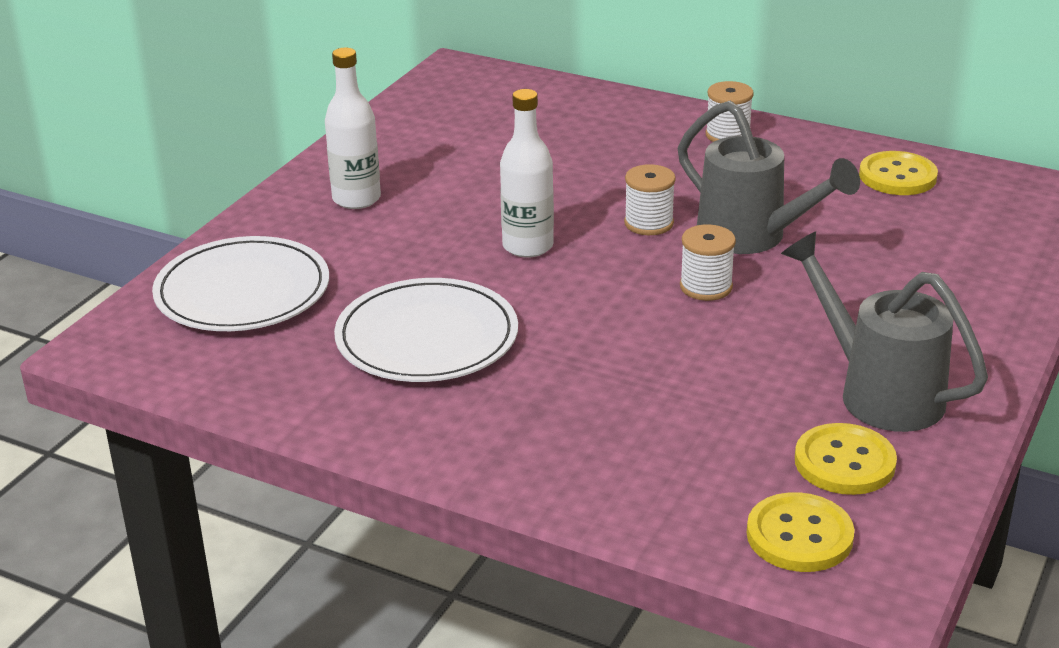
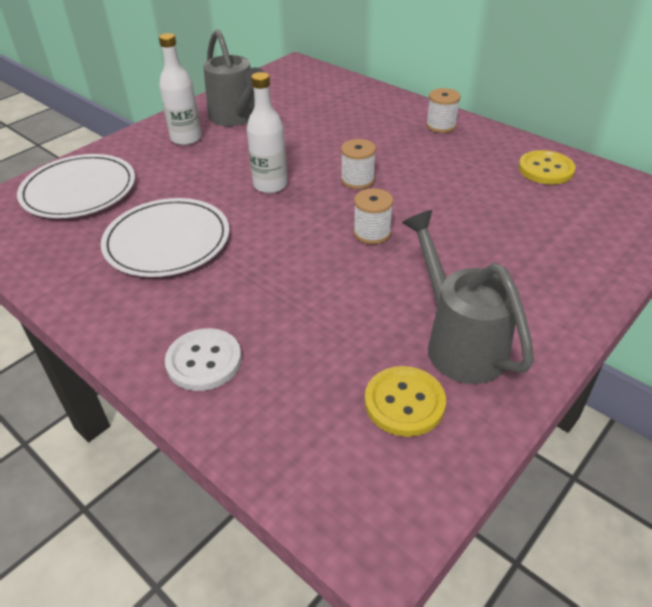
camera: 15 degrees right, 10 degrees up
grey watering can [678,101,860,254] -> grey watering can moved to [203,29,264,126]
yellow button [747,492,854,572] -> none
none -> white button [165,328,242,391]

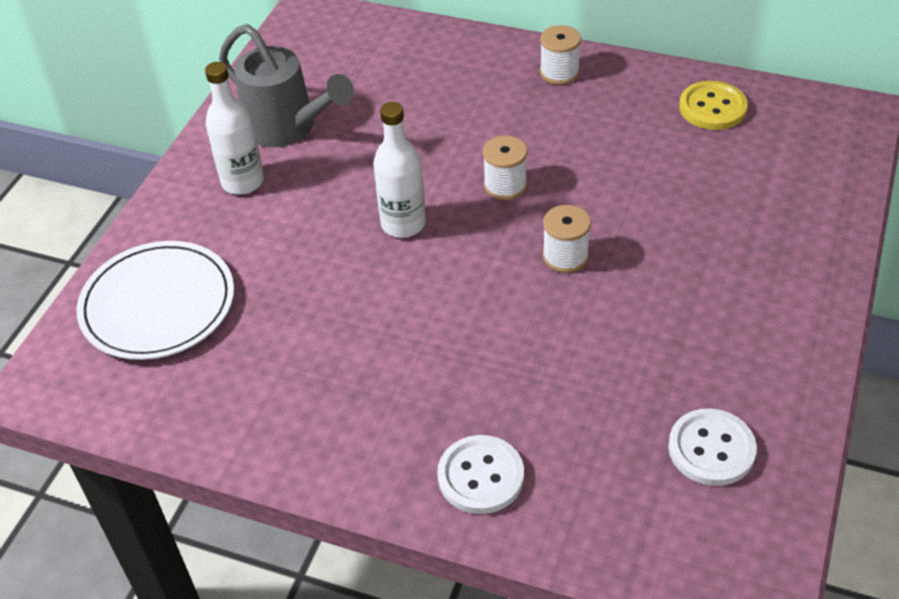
camera: 20 degrees left, 5 degrees up
white plate [101,198,229,277] -> none
yellow button [365,366,446,437] -> white button [668,408,757,486]
grey watering can [402,210,534,384] -> none

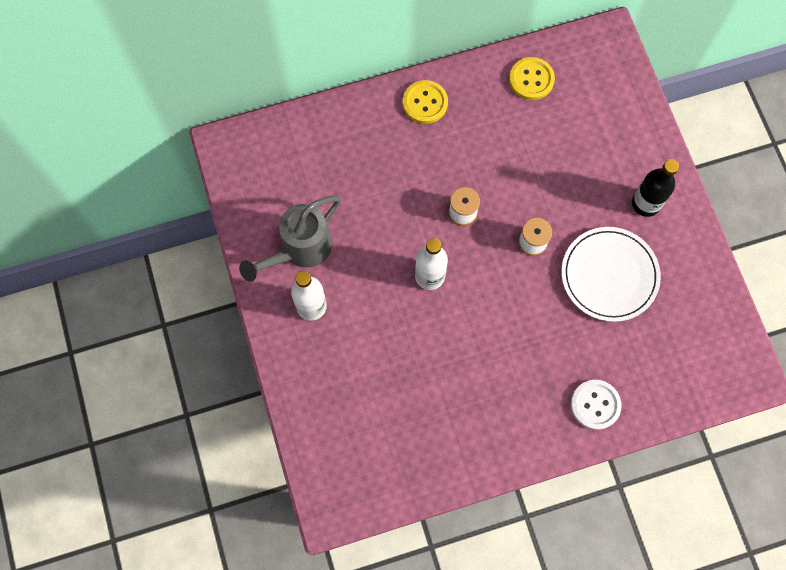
camera: 40 degrees left, 25 degrees up
white plate [76,241,234,360] -> white plate moved to [561,227,661,322]
grey watering can [219,24,354,147] -> grey watering can turned 135 degrees clockwise [239,196,341,282]
white spool [540,25,581,85] -> yellow button [403,80,448,124]
white button [668,408,757,486] -> none
none -> black bottle [632,159,679,217]

